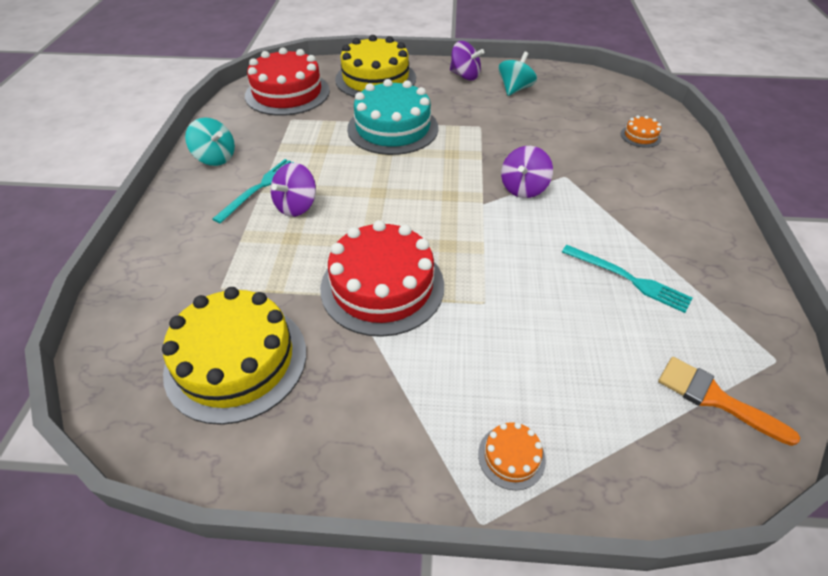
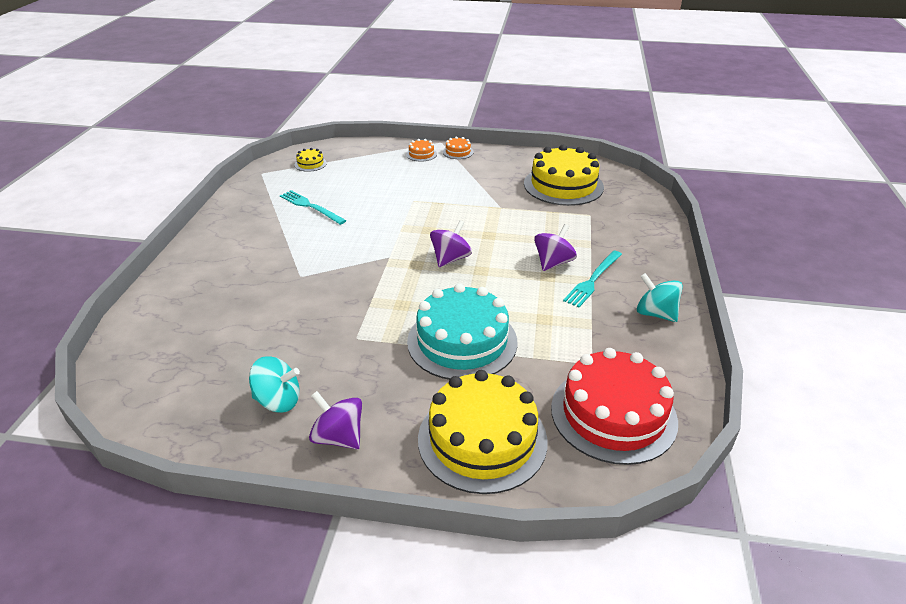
camera: 175 degrees left, 10 degrees down
red cake [320,220,444,337] -> none
turquoise spinning top [498,52,537,96] -> turquoise spinning top turned 120 degrees counterclockwise [249,356,300,413]
purple spinning top [501,146,553,198] -> purple spinning top moved to [430,220,472,267]
orange cake [621,115,661,148] -> orange cake moved to [443,137,474,159]
orange brush [658,357,800,446] -> yellow cake [295,148,327,172]

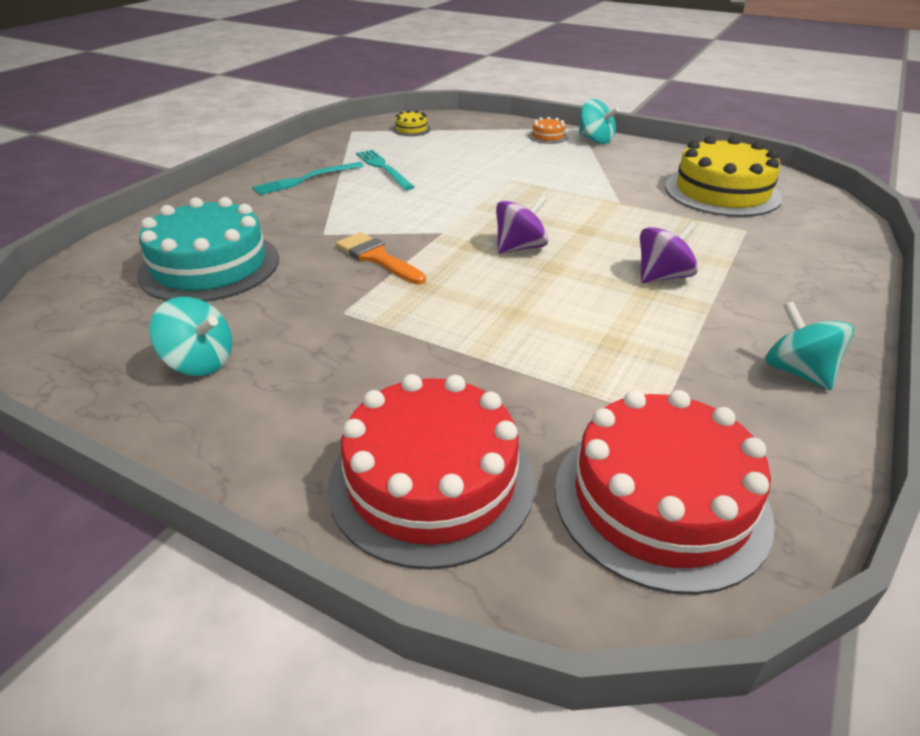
camera: 20 degrees right, 0 degrees up
purple spinning top [309,391,362,449] -> none
turquoise cake [407,283,517,380] -> turquoise cake moved to [137,197,279,302]
yellow cake [418,370,547,494] -> red cake [328,374,535,570]
orange cake [443,137,474,159] -> turquoise spinning top [579,99,620,144]
turquoise fork [563,251,622,307] -> turquoise fork moved to [253,162,364,195]
none -> orange brush [336,232,426,285]

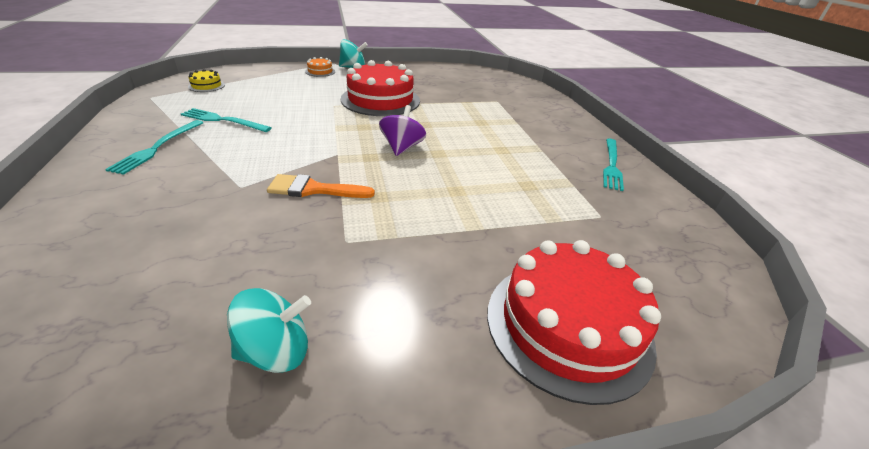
camera: 45 degrees left, 0 degrees up
turquoise cake [137,197,279,302] -> none
red cake [555,390,775,595] -> red cake moved to [341,60,420,116]
purple spinning top [640,221,698,284] -> none
yellow cake [665,136,782,217] -> none
turquoise spinning top [765,301,854,390] -> turquoise fork [603,139,624,191]

